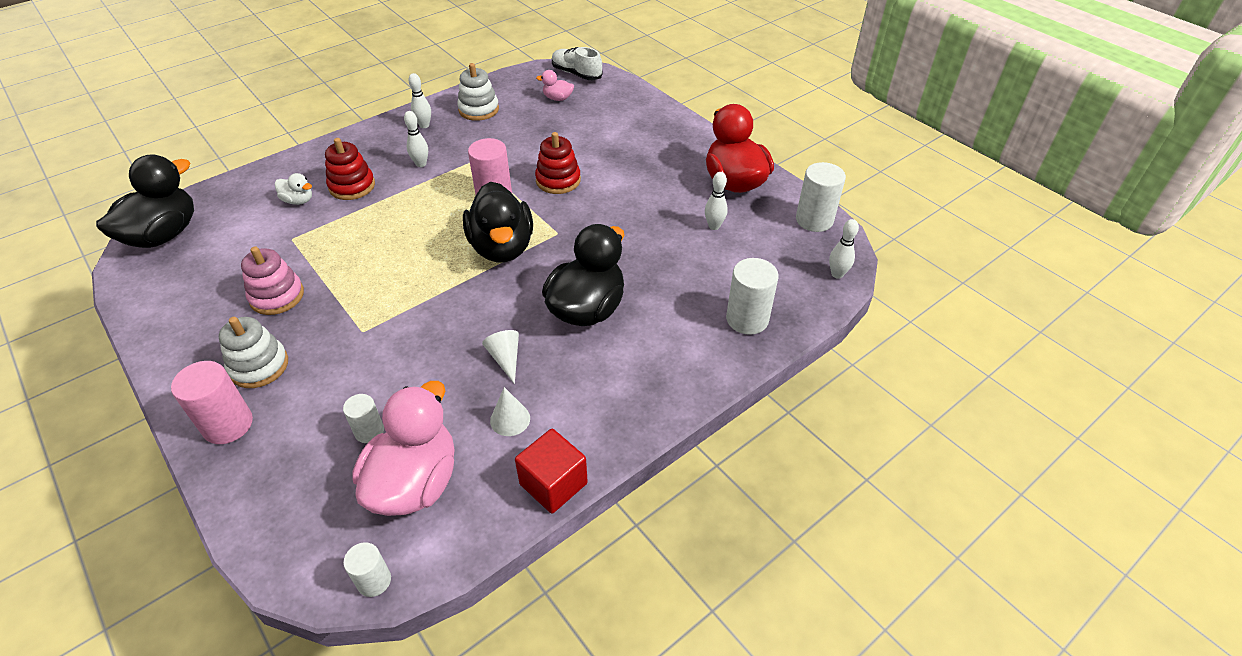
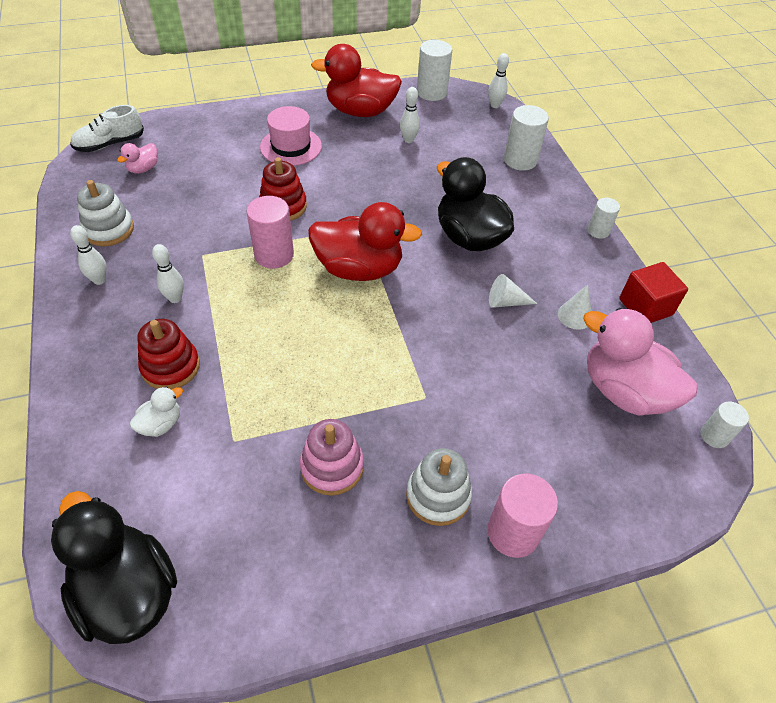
camera: 70 degrees left, 5 degrees up
white cylinder [343,394,384,443] -> white cylinder moved to [588,198,620,239]
black duck [463,182,533,263] -> red duck [308,202,422,281]
none -> pink hat [260,106,322,166]

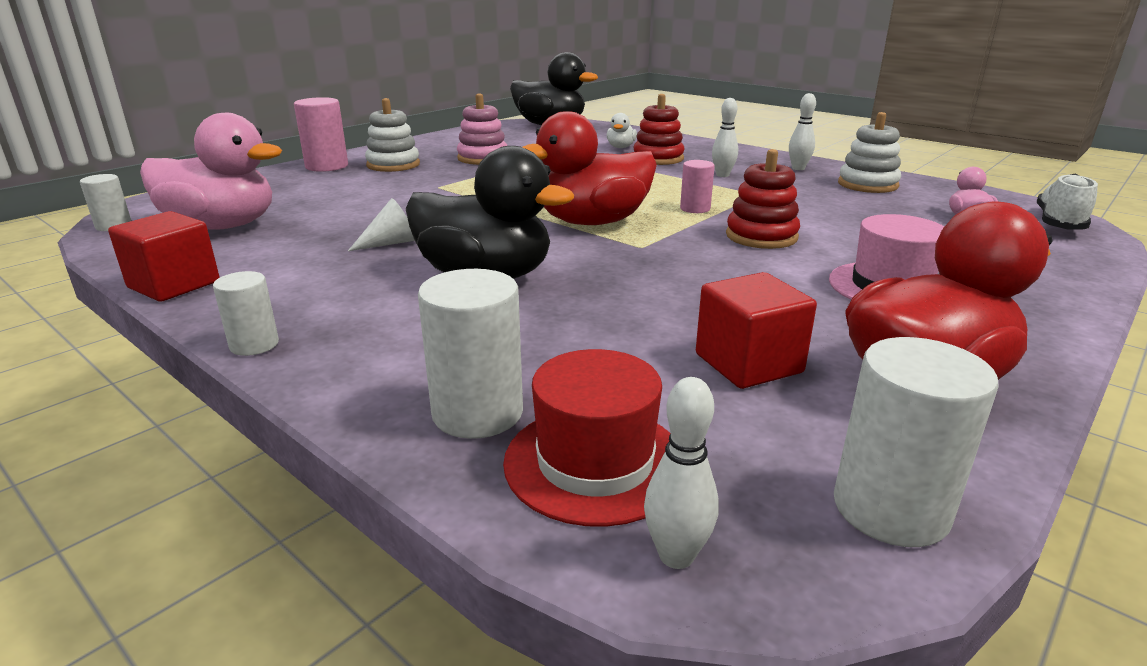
camera: 150 degrees right, 25 degrees down
pink cylinder [246,196,294,269] -> pink cylinder [680,160,715,213], size x0.60
white bowling pin [400,87,420,143] -> red cube [696,272,817,389]
white cone [558,285,592,330] -> none
none -> red hat [503,349,671,527]

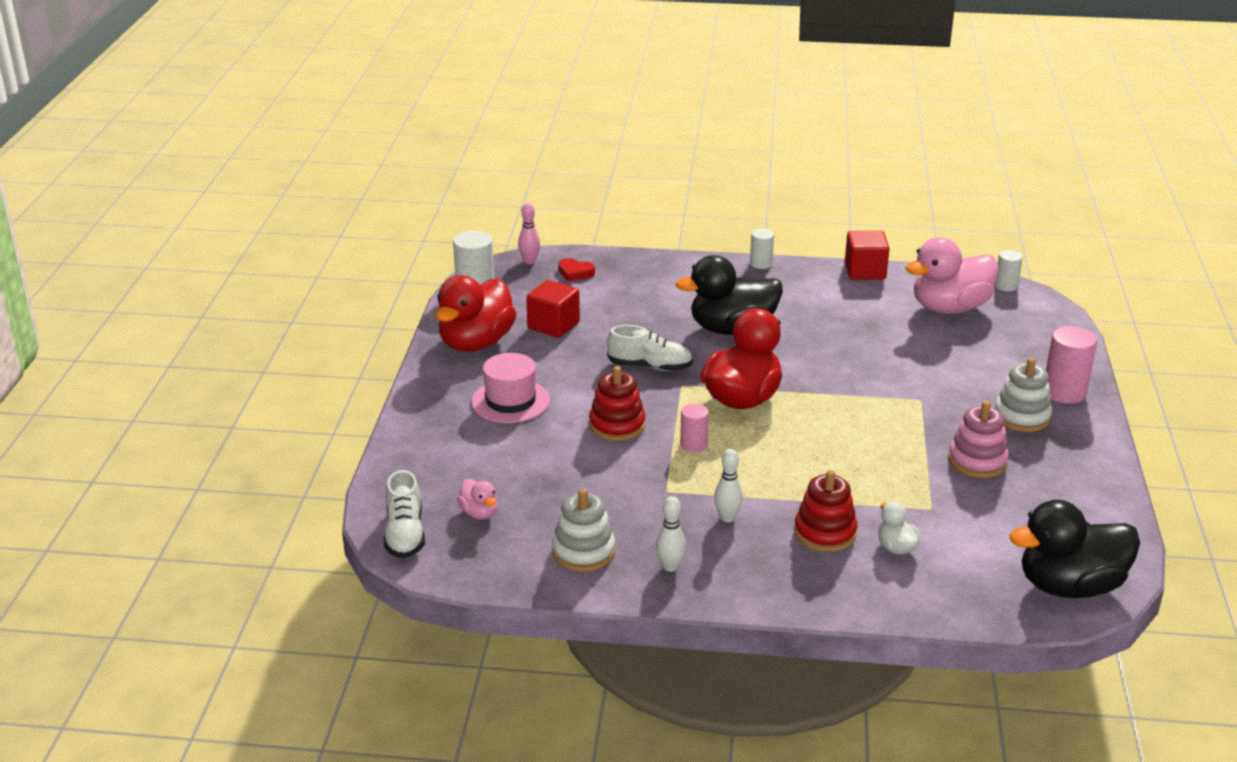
camera: 145 degrees right, 5 degrees up
white cone [348,198,415,251] -> none
white cylinder [418,269,523,439] -> none
red hat [503,349,671,527] -> red heart [558,258,595,281]
white bowling pin [644,377,719,569] -> pink bowling pin [518,203,540,264]
none -> white shoe [607,325,693,371]

